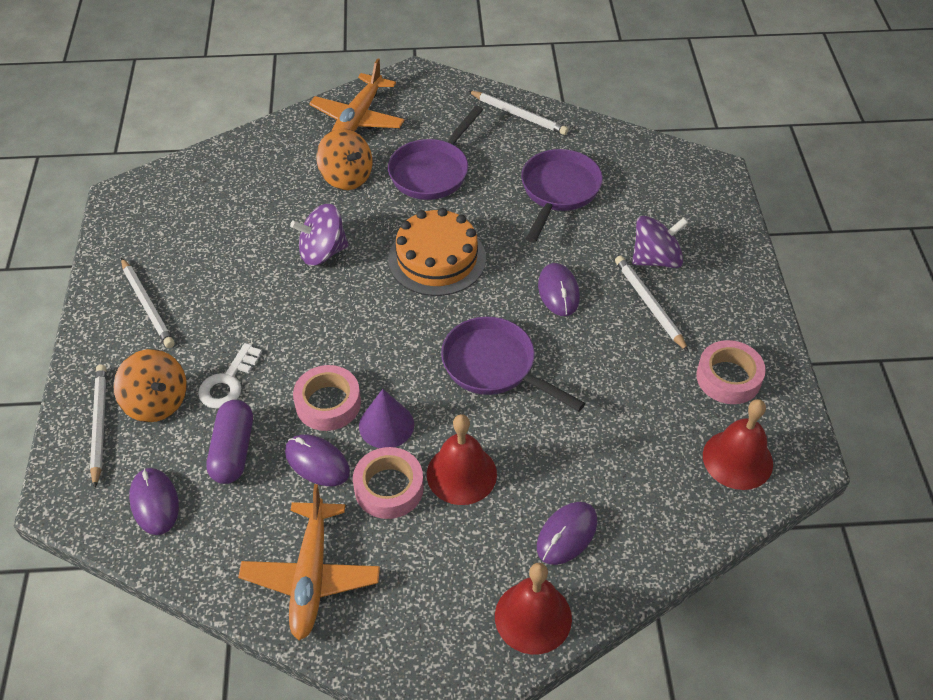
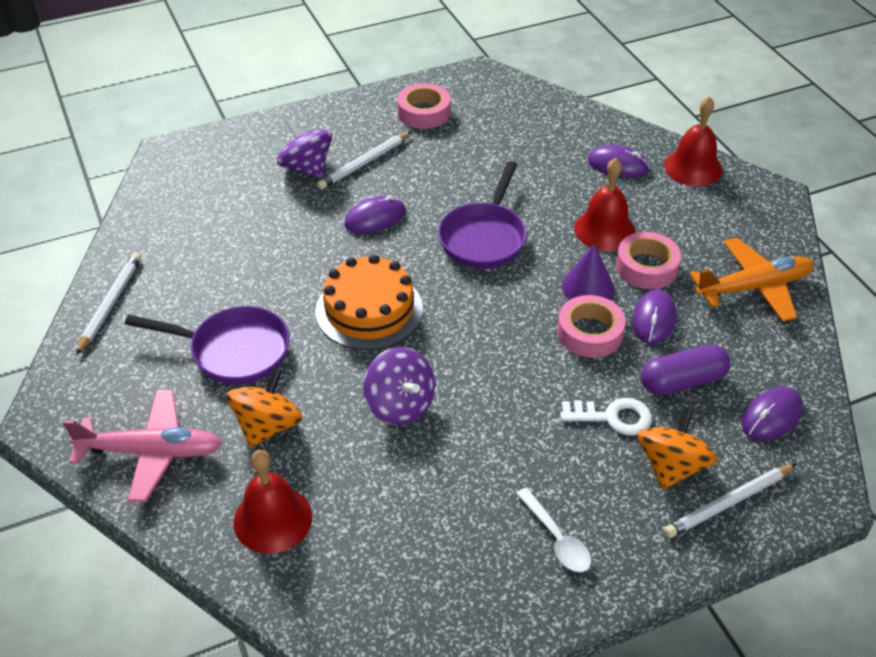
camera: 110 degrees left, 5 degrees down
white pencil [121,258,175,348] -> white spoon [516,487,591,572]
orange plane [309,58,405,131] -> pink plane [63,390,222,502]
purple pan [521,149,603,243] -> none
red bell [703,399,773,490] -> red bell moved to [233,450,312,554]

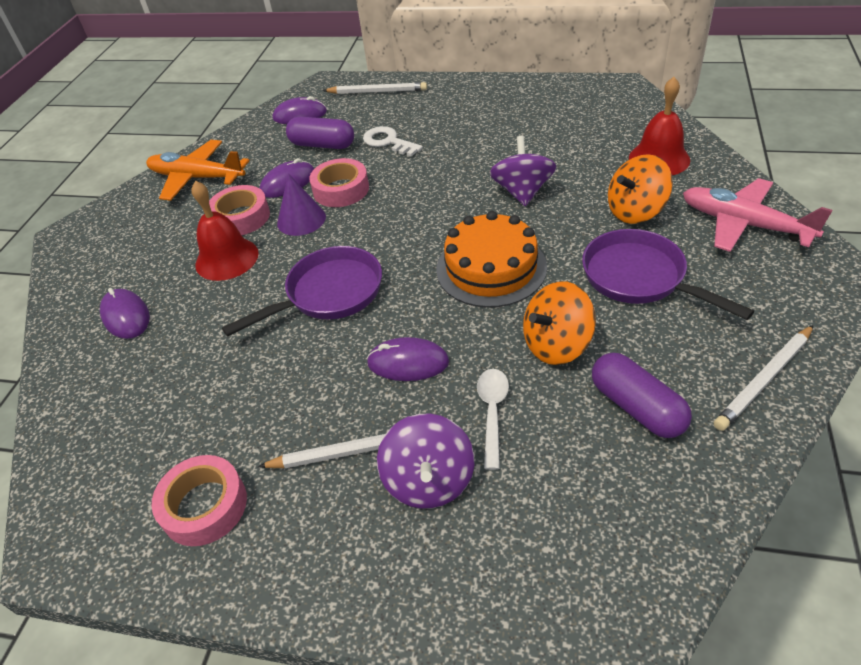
camera: 140 degrees left, 0 degrees up
white spoon [516,487,591,572] -> white spoon moved to [477,369,509,470]
orange spinning top [637,406,718,490] -> orange spinning top moved to [523,281,596,365]
red bell [664,97,723,186] -> none
none -> purple capsule [592,353,692,438]

